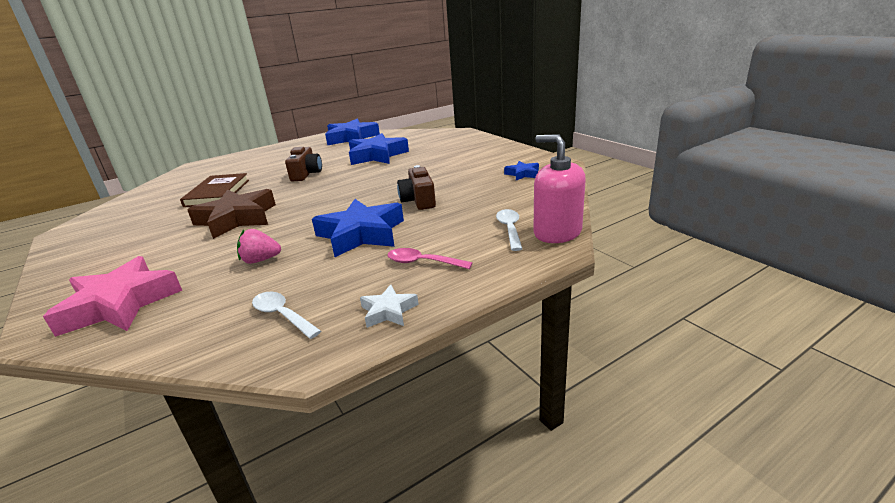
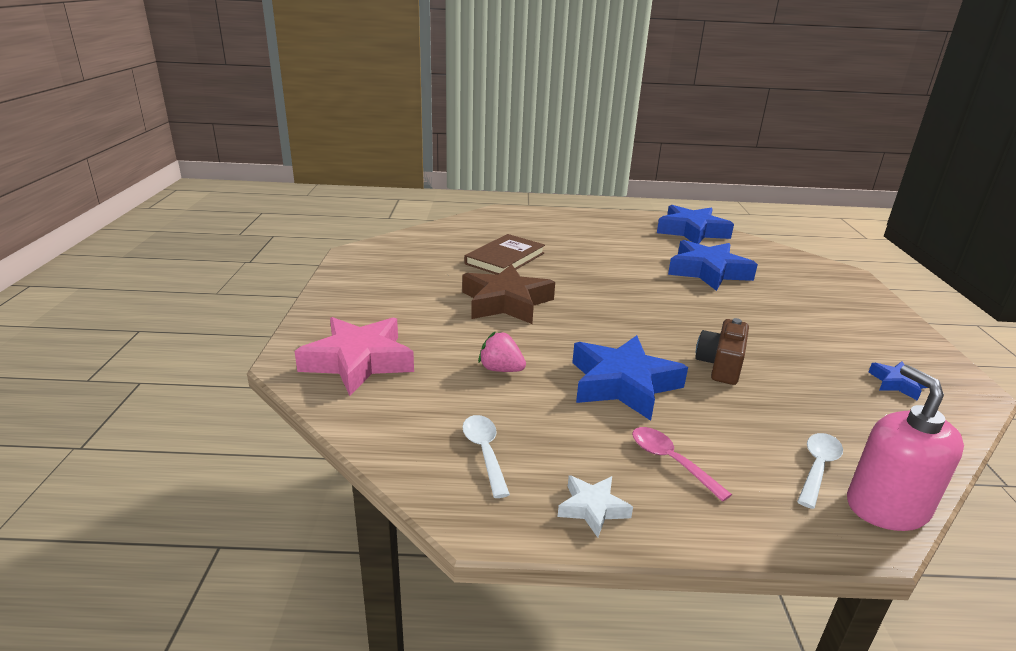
camera: 30 degrees right, 0 degrees up
brown camera [285,147,322,181] -> none

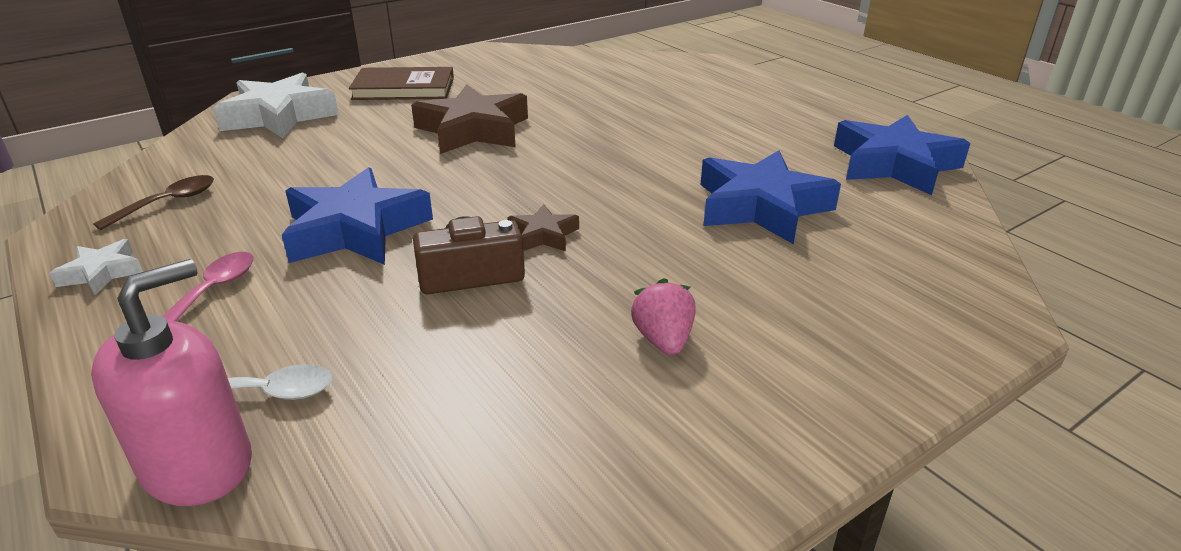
camera: 55 degrees right, 5 degrees up
pink star [295,317,414,396] -> white star [213,72,339,138]
white spoon [462,415,510,498] -> brown spoon [93,175,214,230]
brown book [465,234,545,275] -> brown book moved to [349,67,454,100]
pink strawberry [478,331,526,372] -> pink strawberry moved to [631,278,695,355]
blue star [869,361,927,401] -> none
none -> brown star [507,204,579,251]

